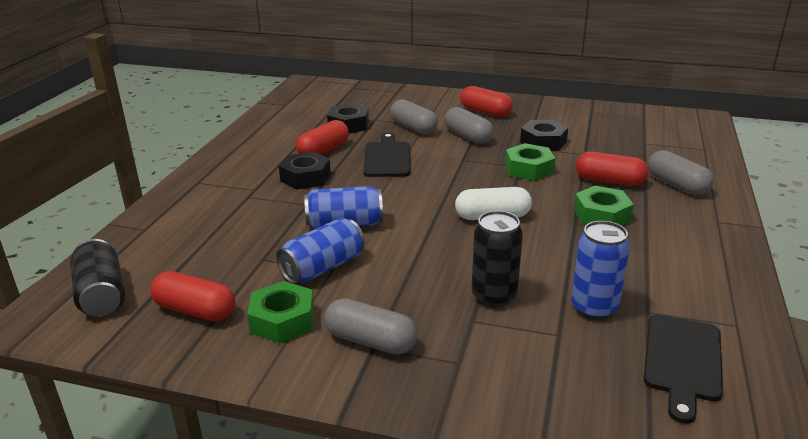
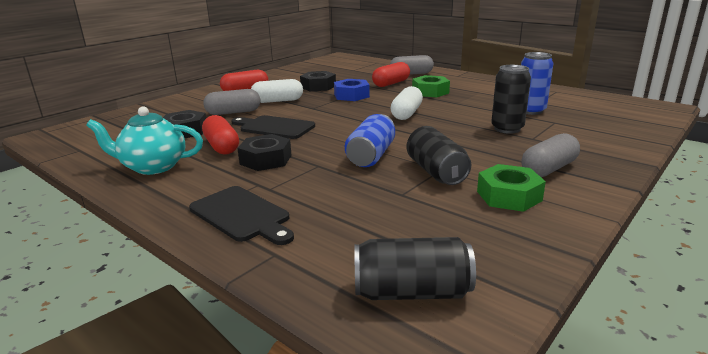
camera: 65 degrees left, 5 degrees down
red capsule [150,271,235,322] -> none
blue can [276,218,365,284] -> black can [407,126,471,185]
grey capsule [444,107,494,144] -> white capsule [251,79,303,103]
green nut [505,143,555,181] -> blue nut [334,79,370,101]
black cutting board [644,314,723,424] -> black cutting board moved to [189,186,294,245]
none -> turquoise teapot [86,106,203,175]

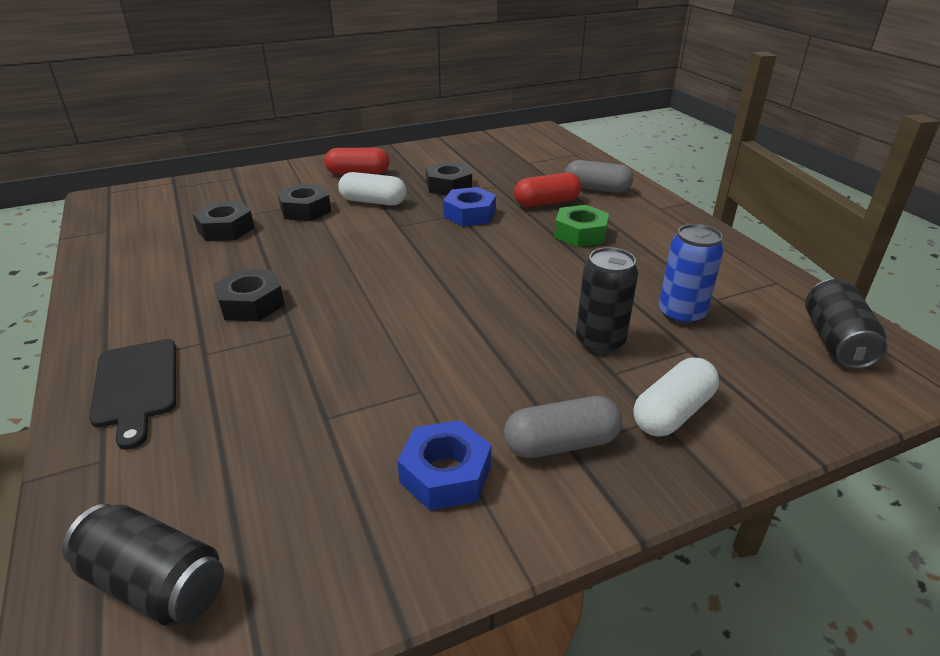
camera: 25 degrees right, 10 degrees up
turquoise teapot [86,106,203,175] -> none
red capsule [202,115,239,155] -> none
grey capsule [203,89,260,115] -> black nut [278,183,331,221]
black cutting board [231,115,315,139] -> none
blue can [345,114,395,167] -> none
white capsule [391,86,423,120] -> white capsule moved to [633,358,719,437]
black can [407,126,471,185] -> black can moved to [805,279,887,369]
green nut [477,164,546,212] -> blue nut [397,420,492,510]

